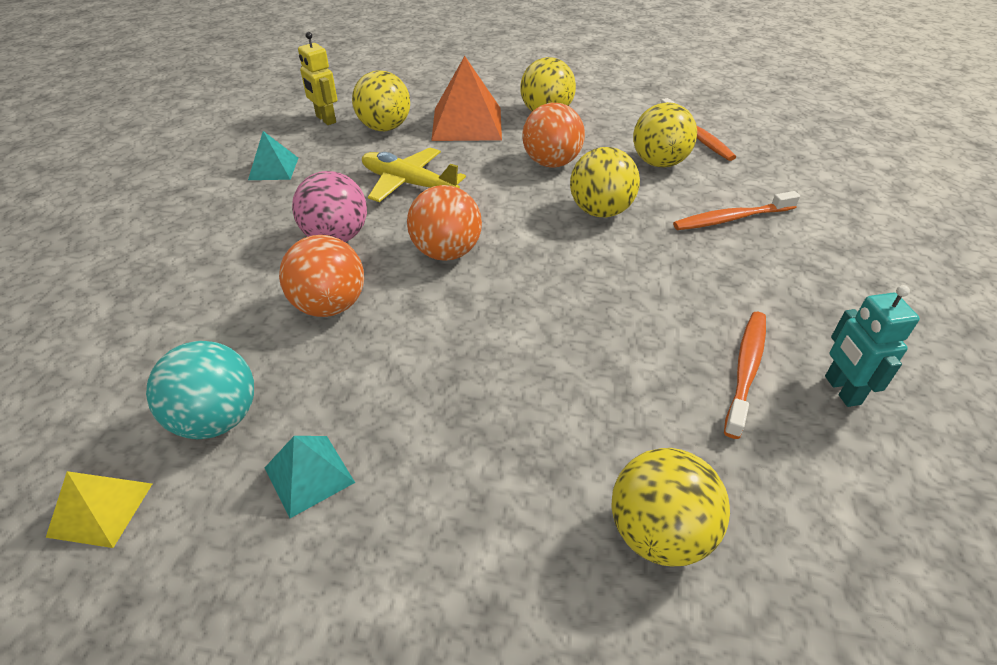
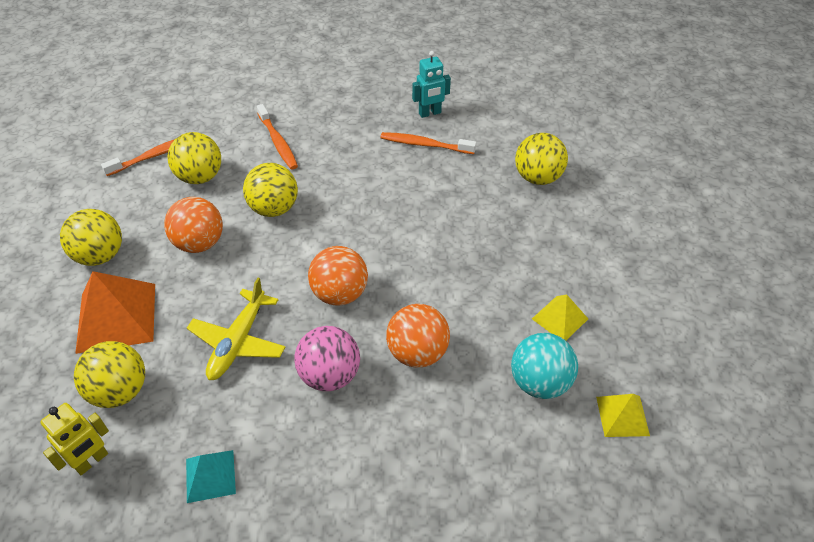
camera: 100 degrees left, 5 degrees up
turquoise pyramid [265,436,355,518] -> yellow pyramid [532,294,588,341]

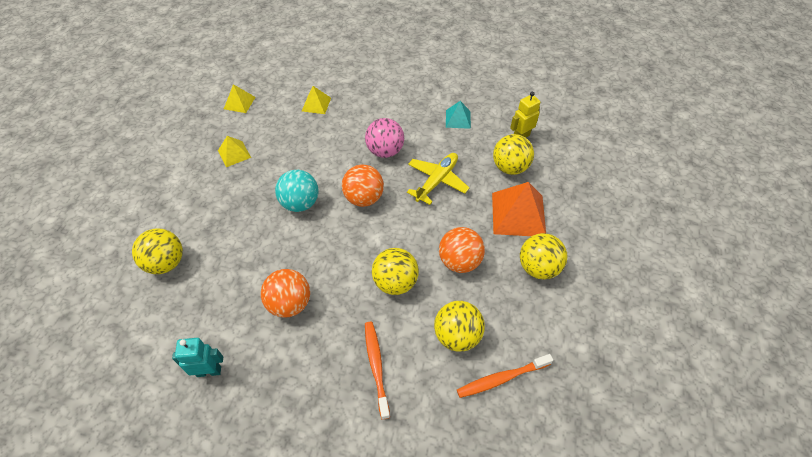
camera: 165 degrees left, 5 degrees up
orange toothbrush [380,132,476,154] -> none
orange ball [386,304,450,368] -> orange ball moved to [261,269,310,318]
turquoise ball [511,333,578,399] -> turquoise ball moved to [275,170,319,212]
none -> yellow pyramid [302,86,331,114]

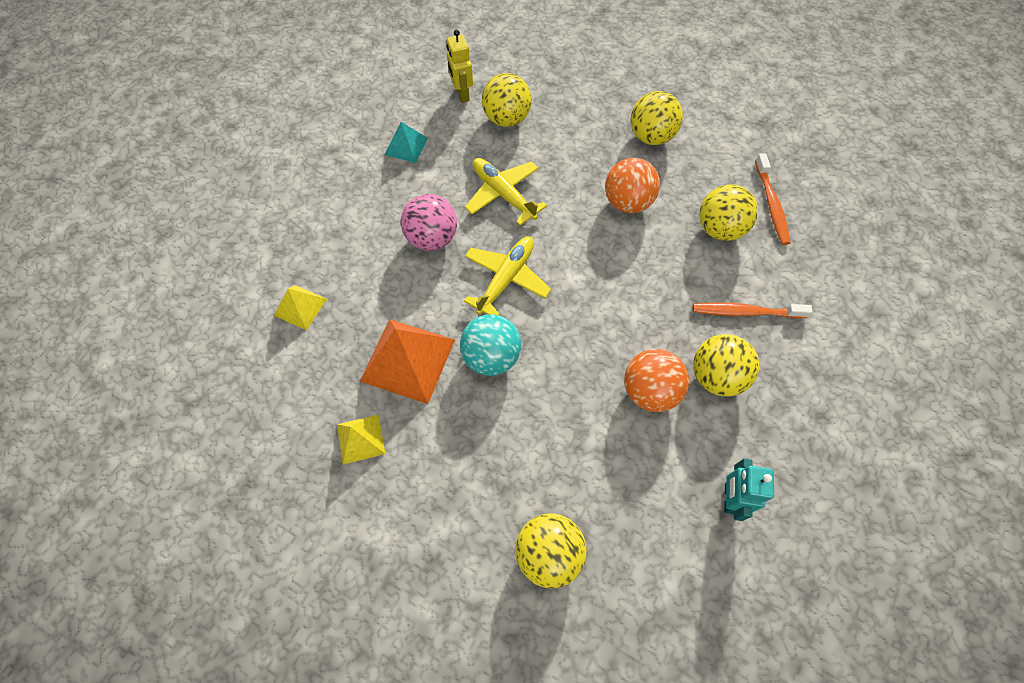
camera: 75 degrees left, 10 degrees up
yellow pyramid [224,84,256,113] -> none
orange ball [342,165,384,207] -> yellow plane [464,236,551,315]
yellow ball [372,248,419,295] -> yellow ball moved to [693,334,759,396]
orange pyramid [492,182,546,236] -> orange pyramid moved to [360,319,455,404]

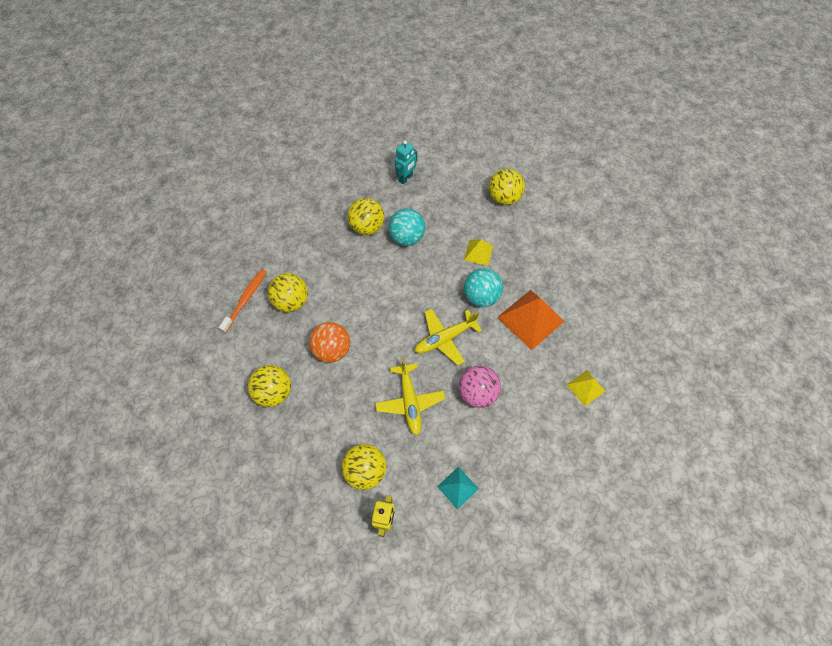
camera: 150 degrees left, 0 degrees up
yellow pyramid [337,414,385,465] -> yellow pyramid moved to [464,239,493,266]
orange ball [624,349,689,412] -> turquoise ball [388,208,425,246]
orange toothbrush [693,302,812,318] -> none

